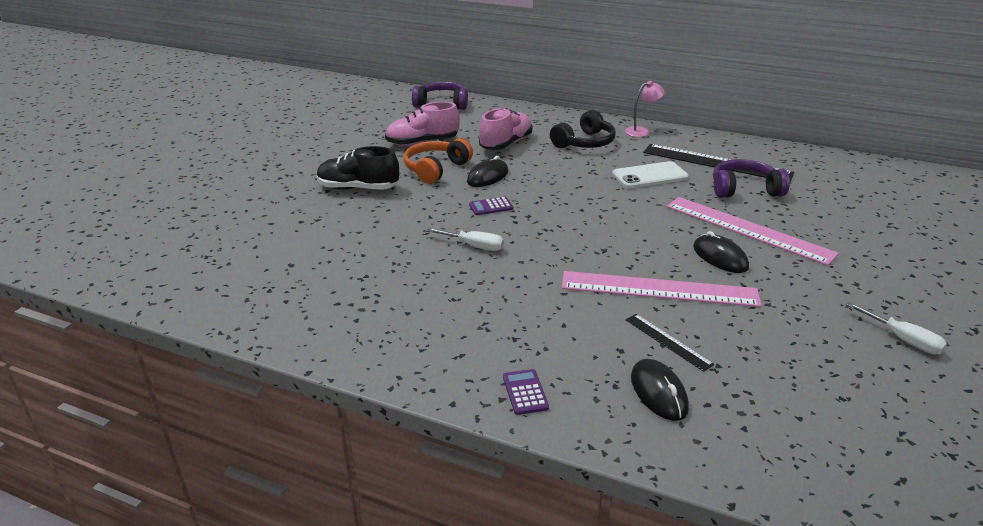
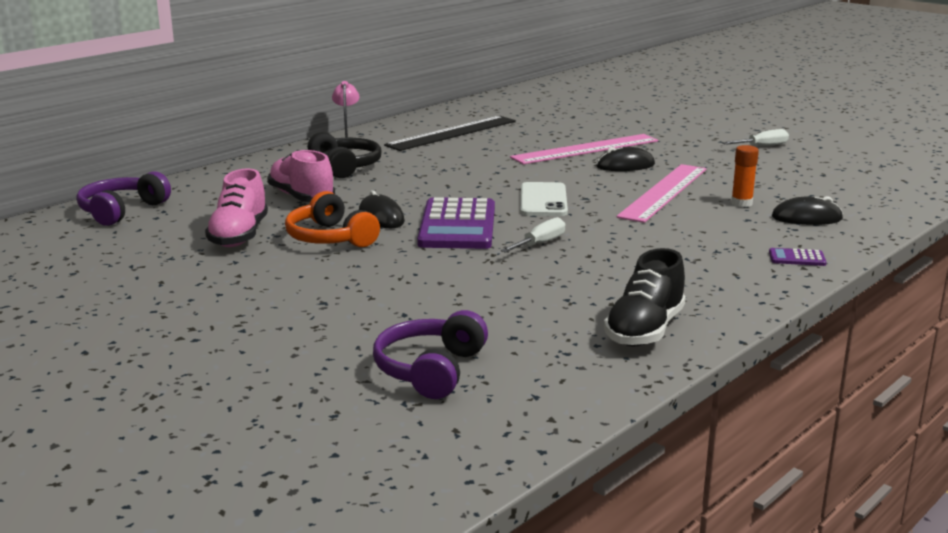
camera: 70 degrees left, 10 degrees down
black shoe [317,146,399,190] -> black shoe moved to [604,248,686,347]
purple calculator [469,197,513,215] -> purple calculator [417,197,495,249], size x2.43
white phone [612,161,689,189] -> white phone moved to [521,182,568,216]
black ruler [626,314,714,372] -> orange glue stick [731,145,759,207]
purple headphones [713,159,790,198] -> purple headphones moved to [373,310,488,399]

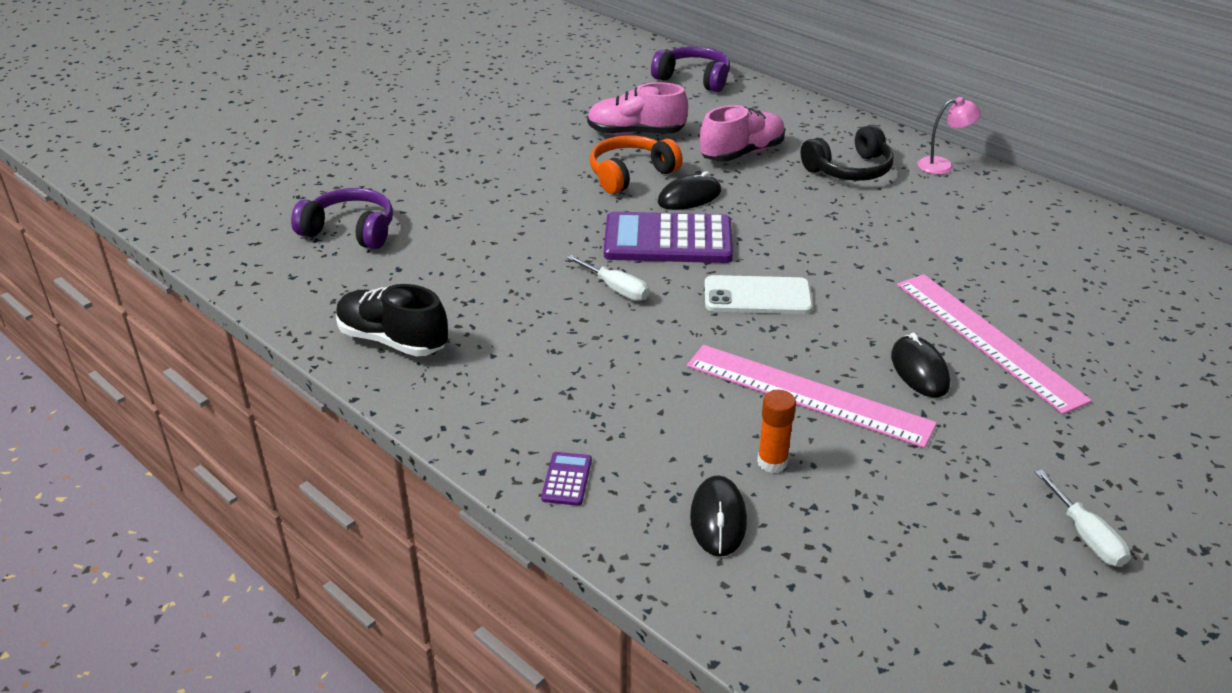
camera: 90 degrees right, 15 degrees up
black ruler [384,116,516,151] -> none

